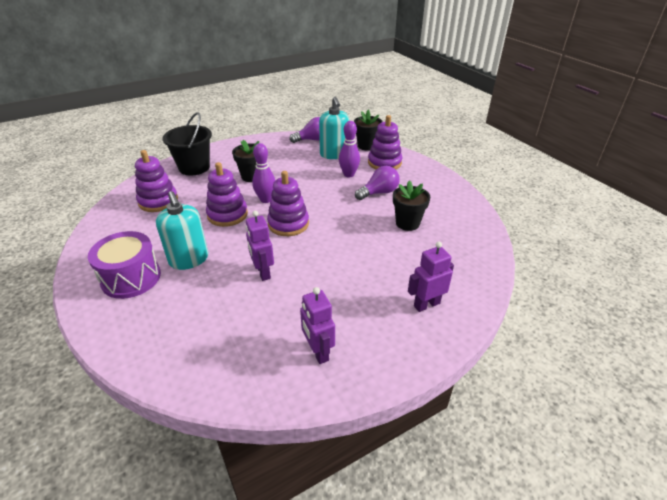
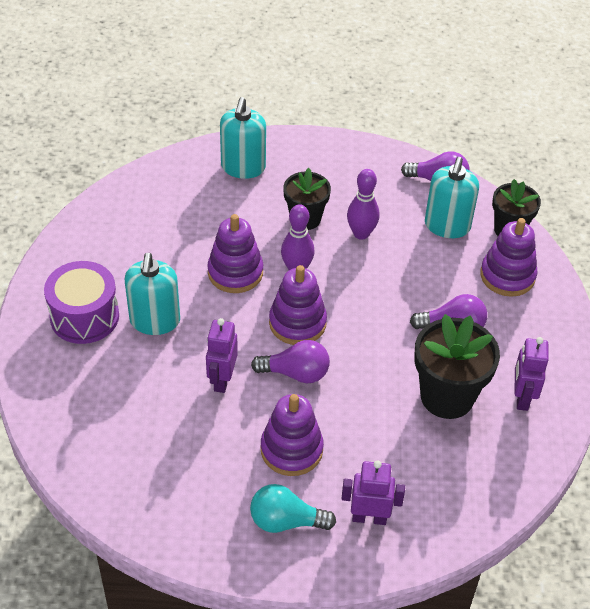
camera: 30 degrees right, 10 degrees up
purple stacking toy [135,150,178,212] -> purple stacking toy moved to [261,394,324,476]
black bucket [162,112,212,175] -> turquoise soap dispenser [220,97,266,179]
purple robot [300,287,335,364] -> purple robot moved to [515,337,549,411]
purple bowling pin [339,121,360,178] -> purple bowling pin moved to [347,169,380,240]
black flower pot [393,180,430,231] -> black flower pot [414,314,500,419], size x1.55
none -> turquoise light bulb [250,484,336,533]
none -> purple light bulb [251,340,330,383]

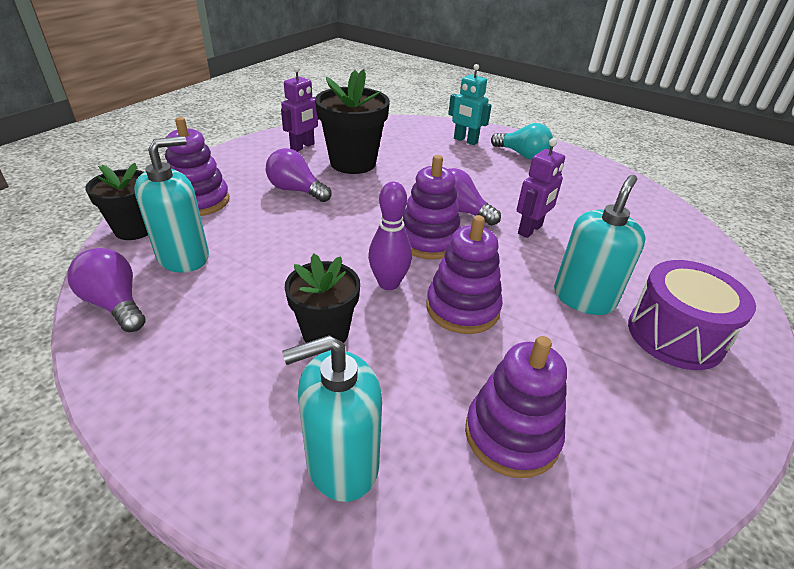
camera: 150 degrees left, 10 degrees down
turquoise soap dispenser [220,97,266,179] -> turquoise soap dispenser turned 150 degrees counterclockwise [282,335,382,502]
purple stacking toy [261,394,324,476] -> purple stacking toy moved to [465,336,567,478]
purple robot [342,460,405,525] -> turquoise robot [448,64,492,145]
purple bowling pin [347,169,380,240] -> none

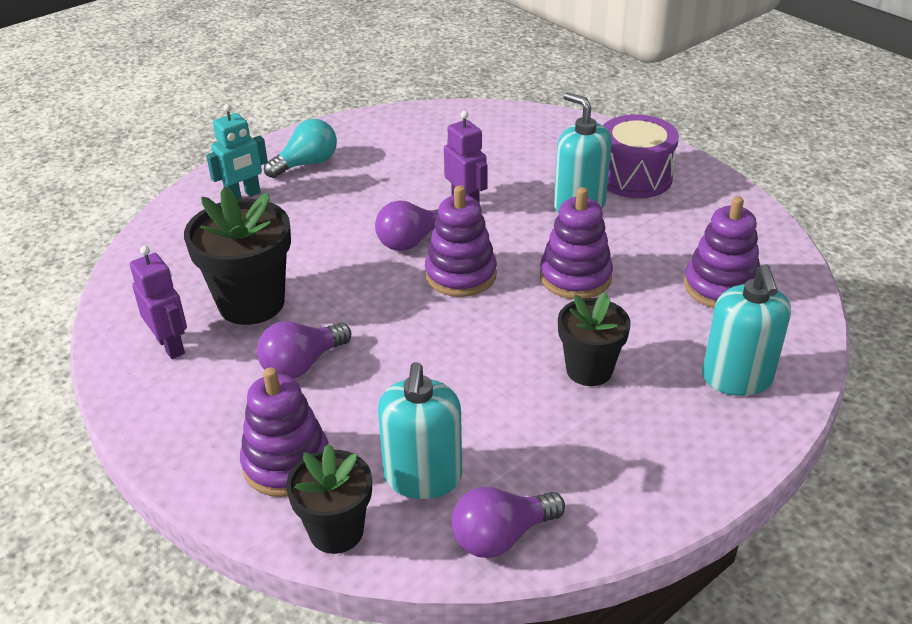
camera: 70 degrees left, 0 degrees up
turquoise soap dispenser [134,136,209,273] -> turquoise soap dispenser turned 150 degrees counterclockwise [378,362,462,499]
purple bowling pin [368,182,412,290] -> none

